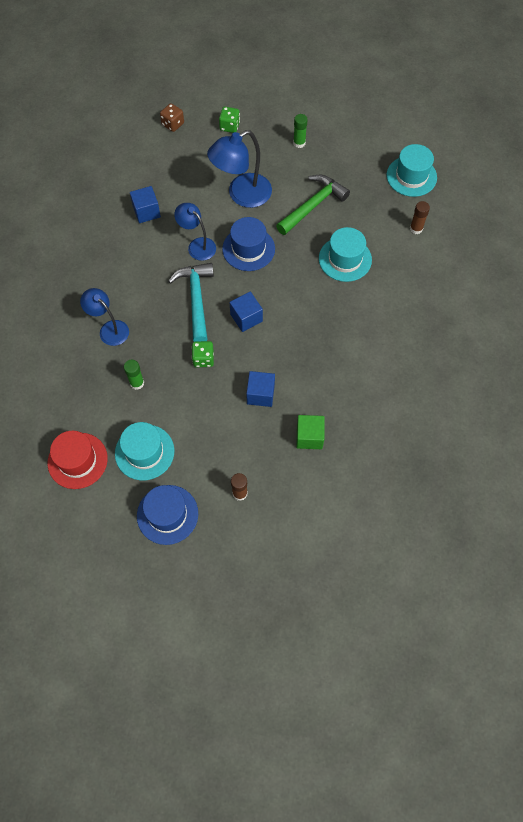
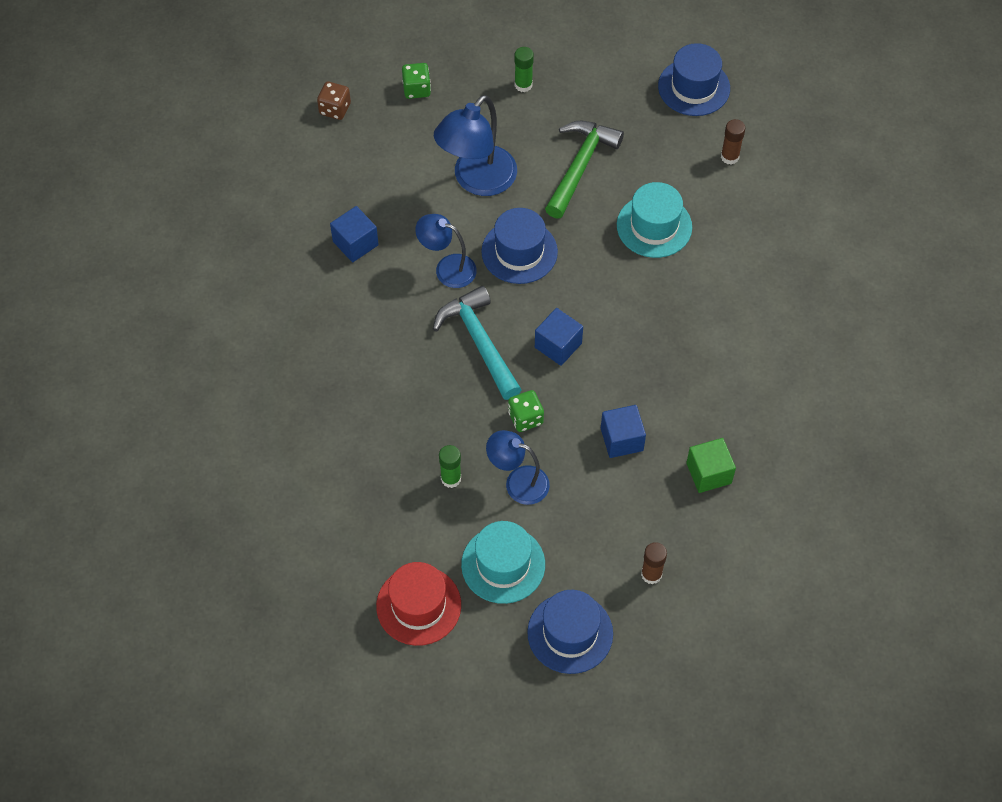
camera: 20 degrees left, 5 degrees down
blue lamp [80,288,129,346] -> blue lamp moved to [486,430,550,505]
turquoise hat [387,144,437,197] -> blue hat [658,43,730,116]

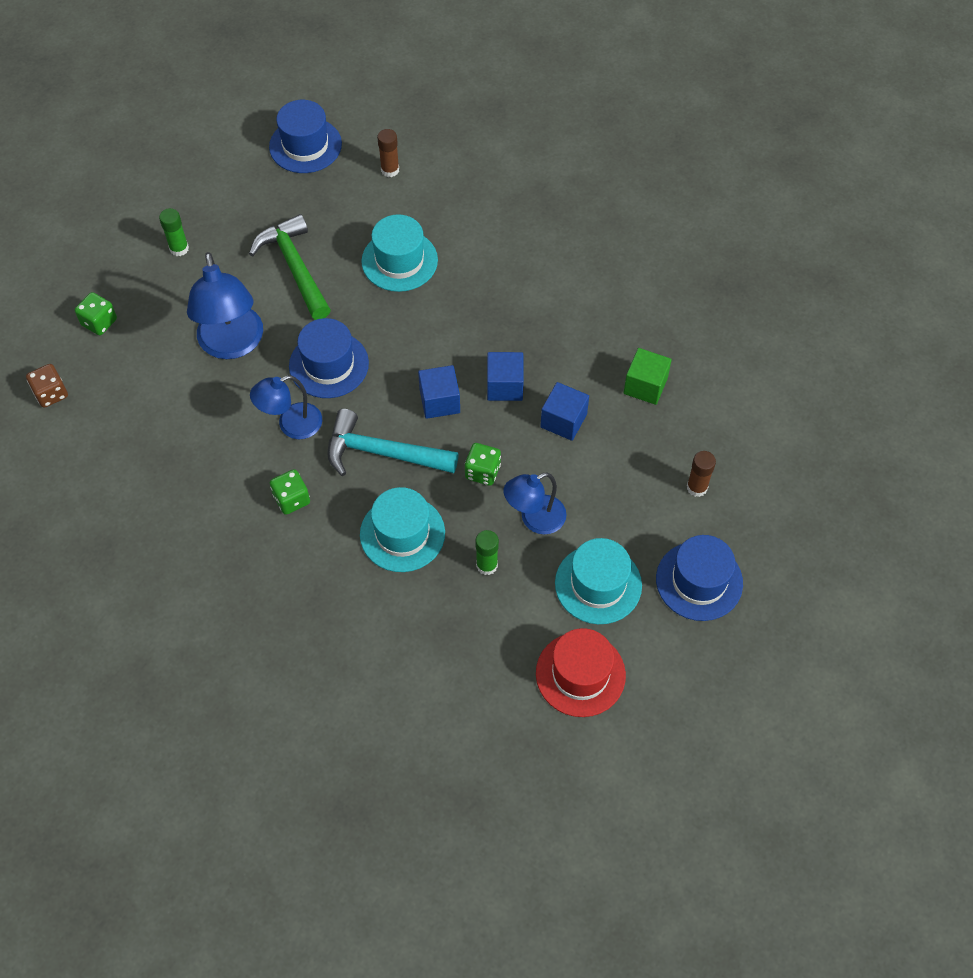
camera: 50 degrees left, 0 degrees up
blue cube [330,206,379,262] -> blue cube moved to [487,352,524,401]
none -> green dice [270,469,310,515]
none -> turquoise hat [360,487,445,572]

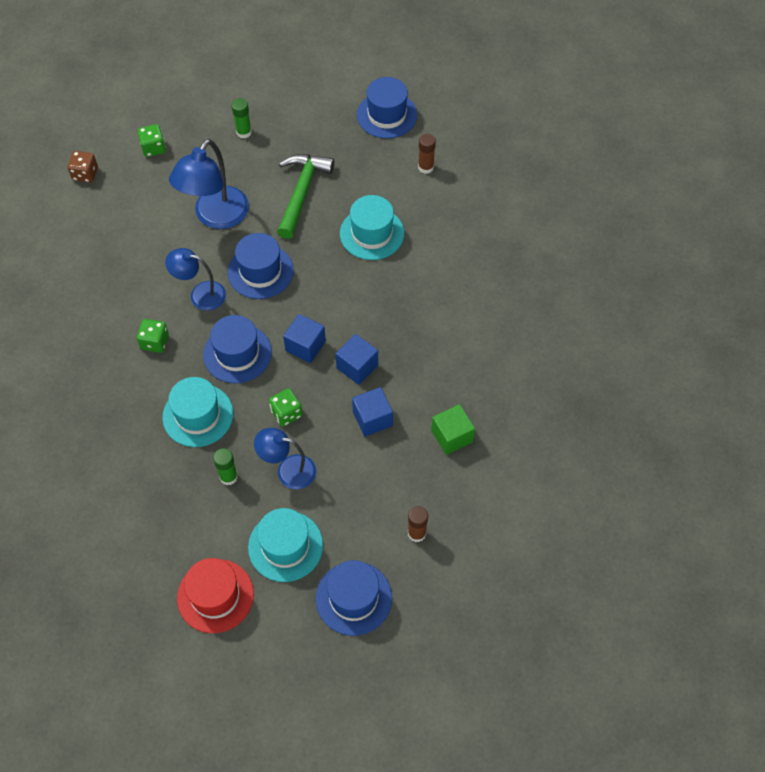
camera: 40 degrees right, 0 degrees up
turquoise hammer [327,409,459,476] -> blue hat [203,315,272,383]

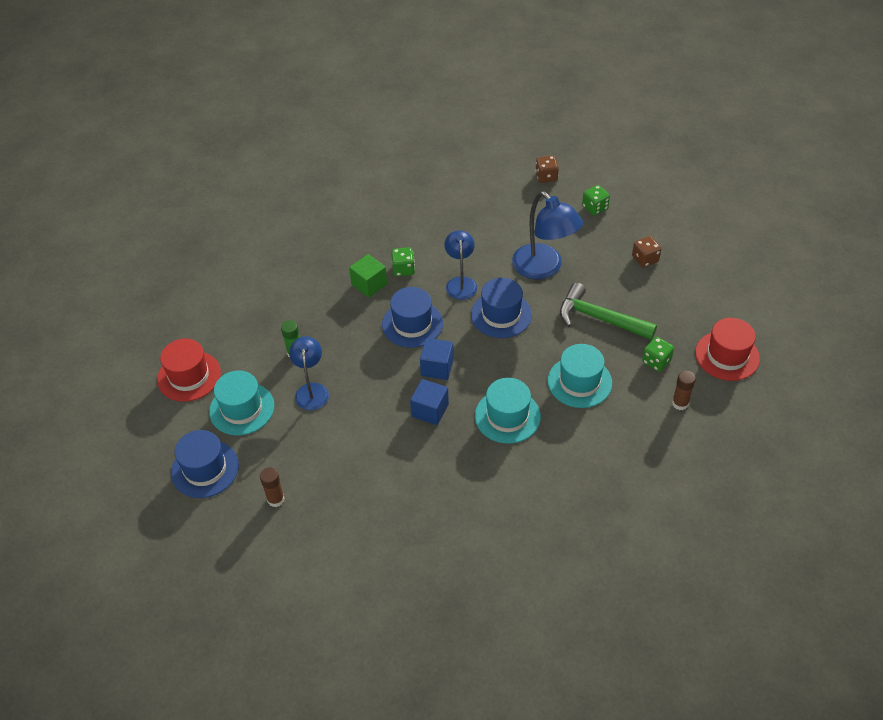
camera: 75 degrees right, 10 degrees down
turquoise hat [162,377,233,447] -> turquoise hat moved to [475,378,541,444]
blue lamp [169,139,249,229] -> blue lamp turned 135 degrees counterclockwise [512,191,583,279]
green glue stick [232,98,252,138] -> brown dice [632,236,661,267]
green dice [269,388,302,426] -> green dice moved to [642,337,674,372]
green hammer [277,154,334,239] -> green hammer turned 150 degrees counterclockwise [560,283,657,340]
blue cube [352,387,393,437] -> none
blue hat [357,77,417,139] -> red hat [695,318,760,381]
green cube [431,404,475,455] -> green cube moved to [349,254,387,298]

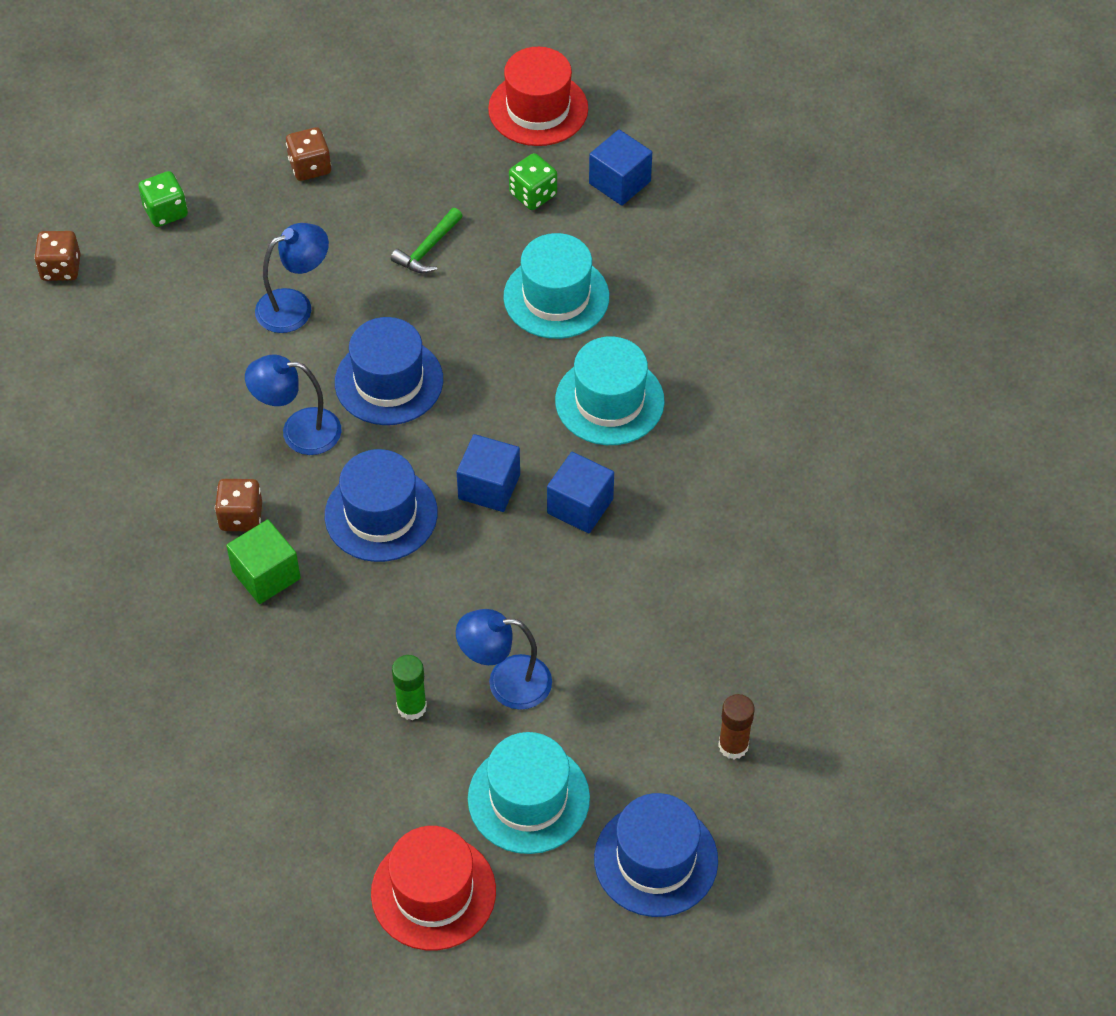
camera: 85 degrees left, 5 degrees up
green dice [391,247,415,276] -> brown dice [215,479,262,531]
blue lamp [512,191,583,279] -> blue lamp [255,223,329,333], size x0.63
green hammer [560,283,657,340] -> green hammer [391,208,463,273], size x0.53
brown glue stick [672,370,696,410] -> blue cube [589,130,652,206]

